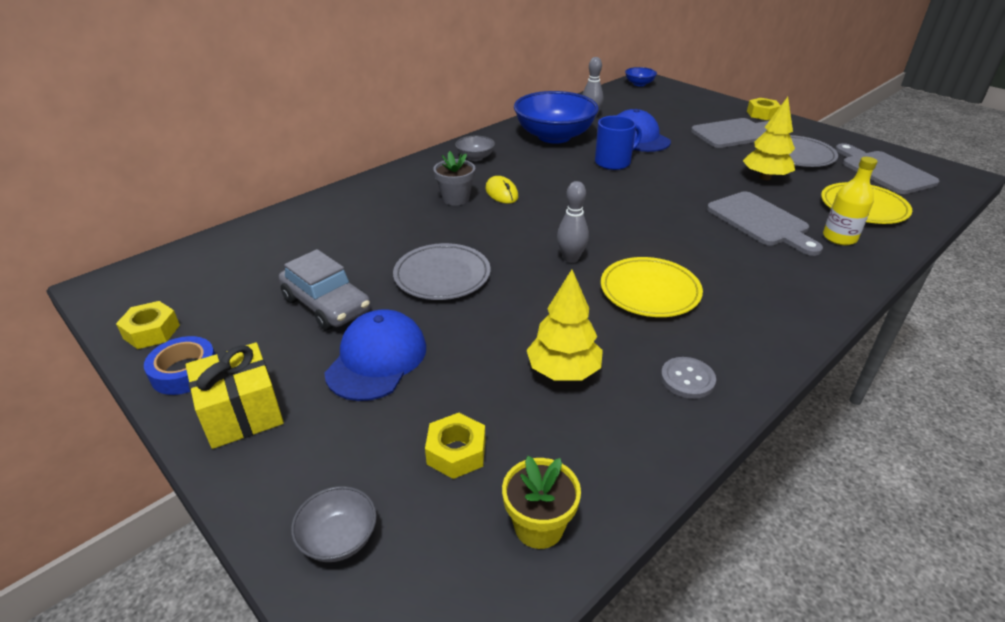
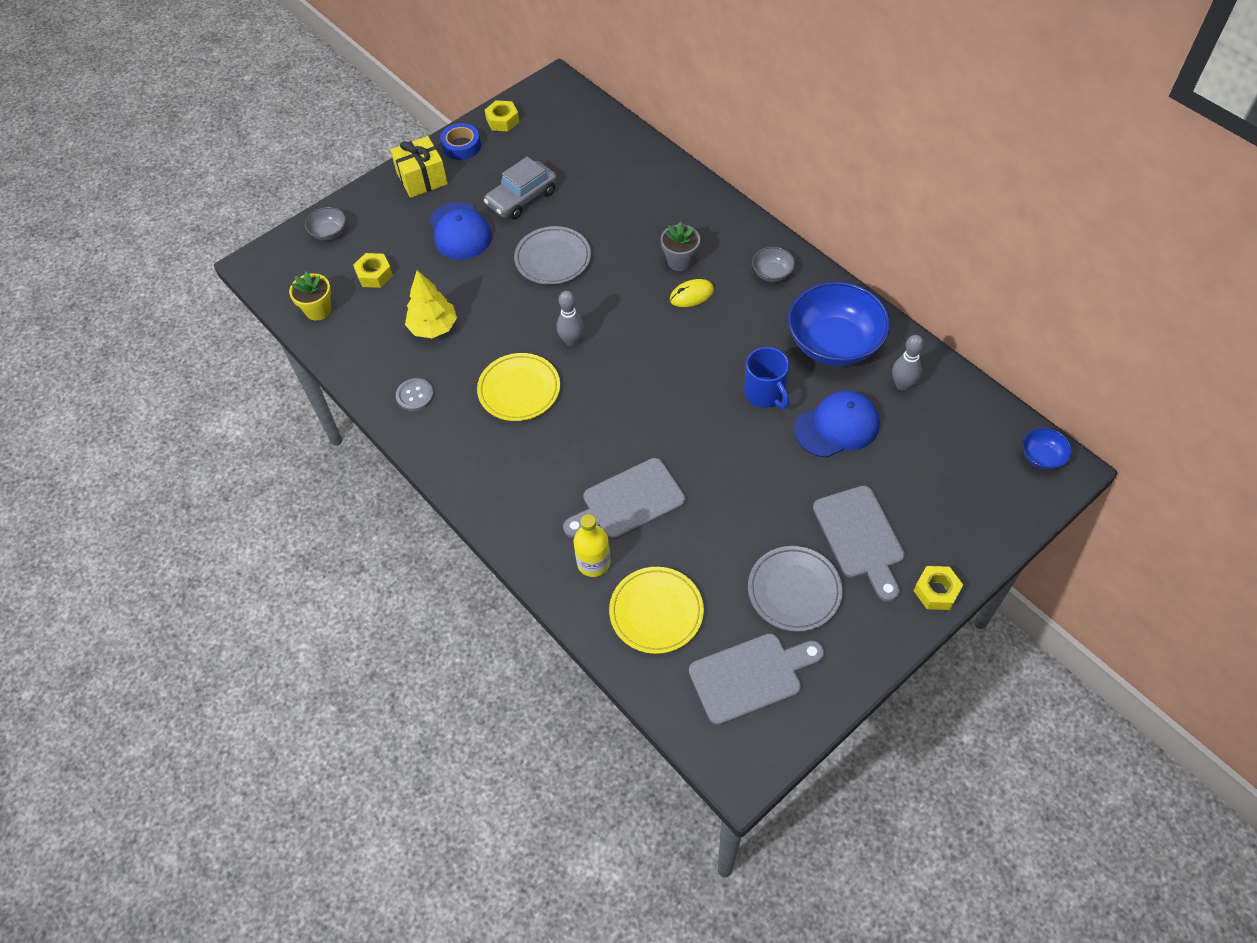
camera: 95 degrees right, 20 degrees up
blue cap [325,309,426,401] -> blue cap turned 45 degrees clockwise [429,202,492,260]
yellow tree [743,97,795,180] -> none

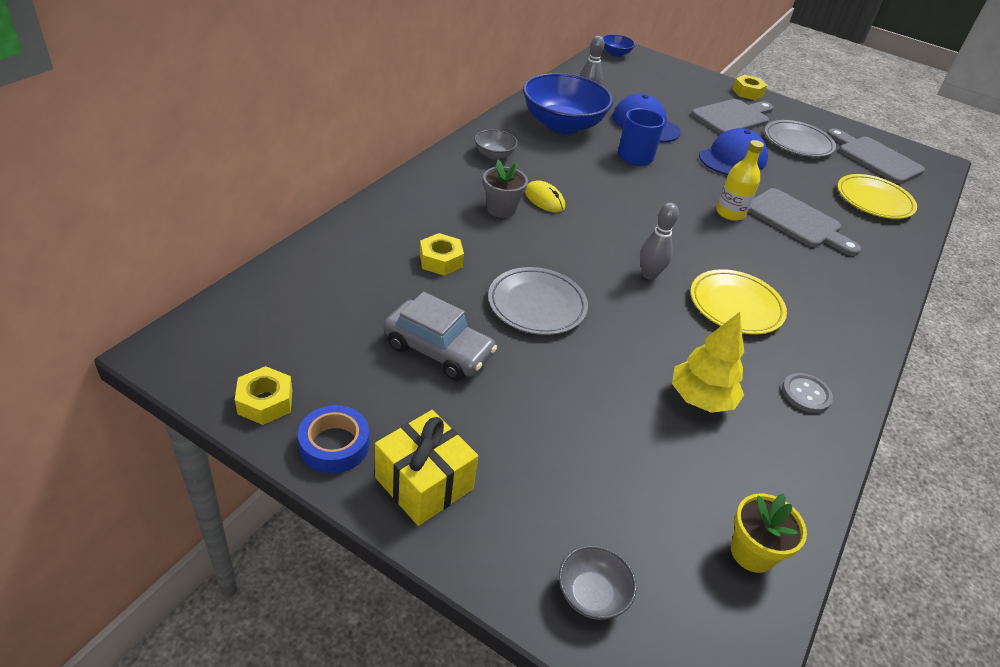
camera: 115 degrees left, 15 degrees down
yellow nut [353,253,393,288] -> yellow nut moved to [420,233,464,276]
blue cap [429,202,492,260] -> blue cap moved to [699,128,768,175]
yellow bottle [574,514,611,577] -> yellow bottle moved to [716,140,764,221]

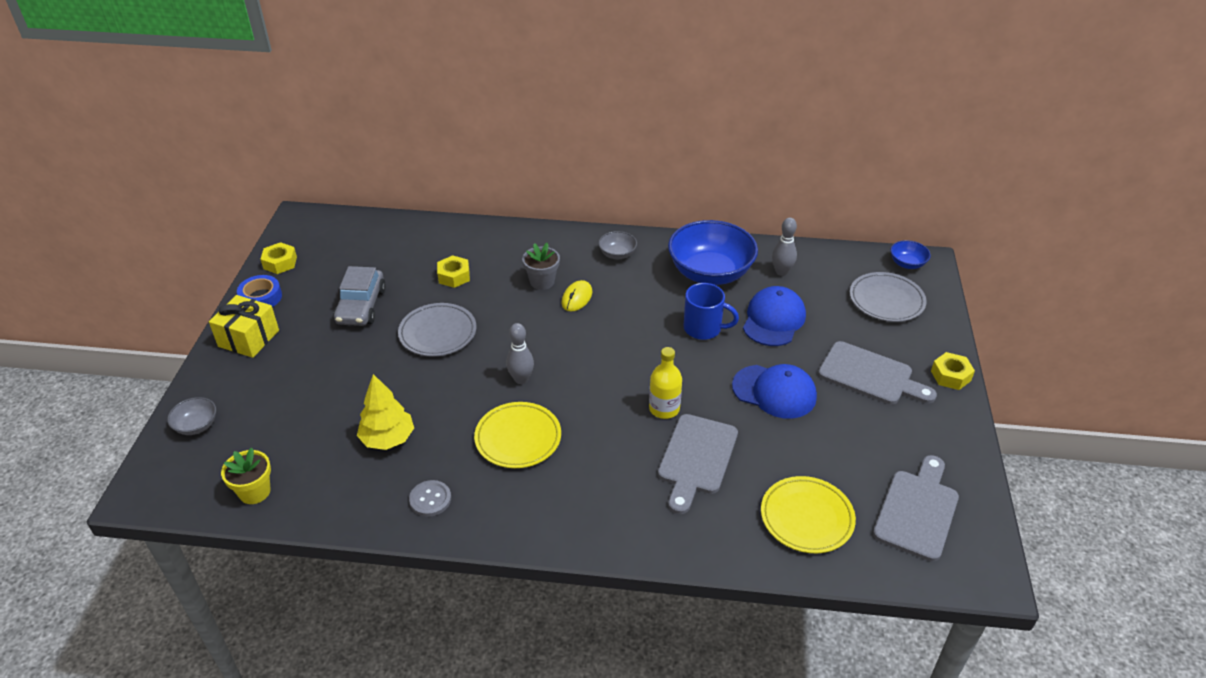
camera: 70 degrees right, 0 degrees up
grey plate [765,120,836,157] -> grey plate moved to [850,272,927,322]

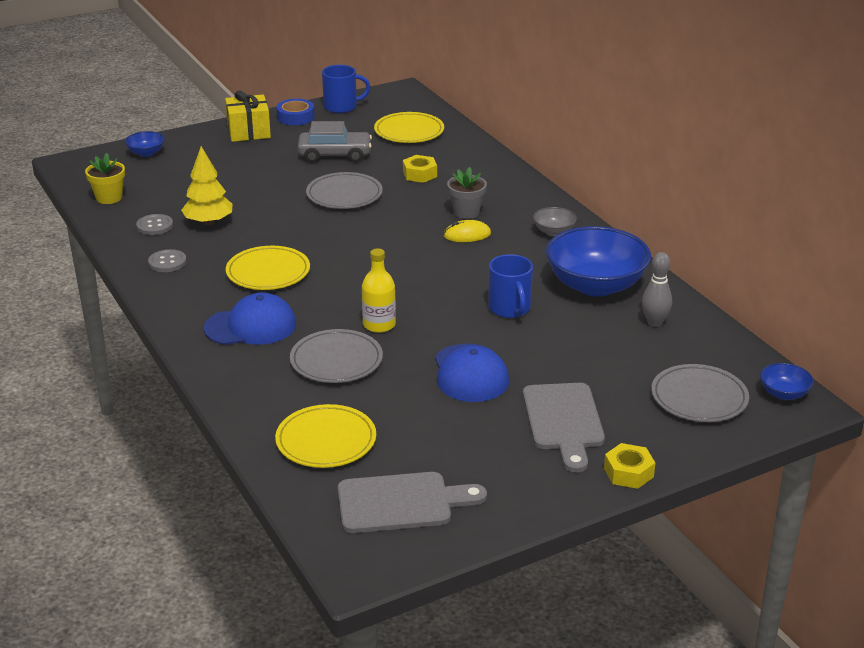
camera: 55 degrees right, 10 degrees down
grey bowl [167,397,216,435] -> blue bowl [125,131,165,157]
yellow nut [261,242,297,274] -> blue mug [322,65,371,113]
grey car [333,266,386,326] -> grey car turned 150 degrees counterclockwise [298,121,372,162]
grey bowling pin [506,323,534,384] -> none
grey cutting board [658,414,738,514] -> grey plate [290,329,383,383]
blue cap [743,286,806,346] -> blue cap moved to [204,292,296,345]
none -> grey button [136,214,173,235]
none -> yellow plate [374,112,444,143]

